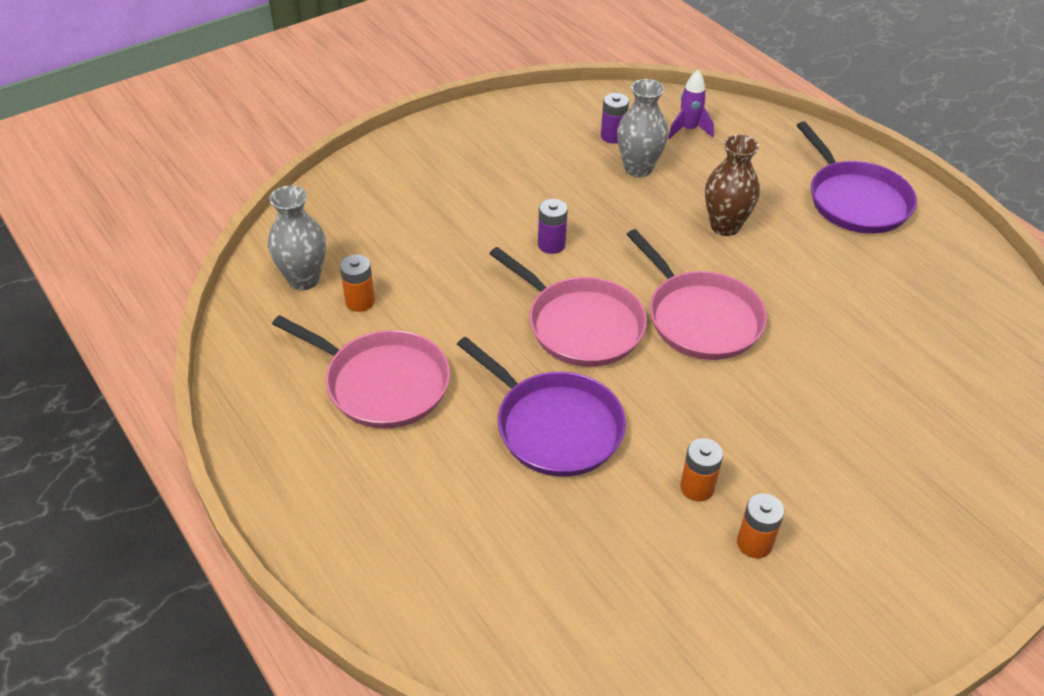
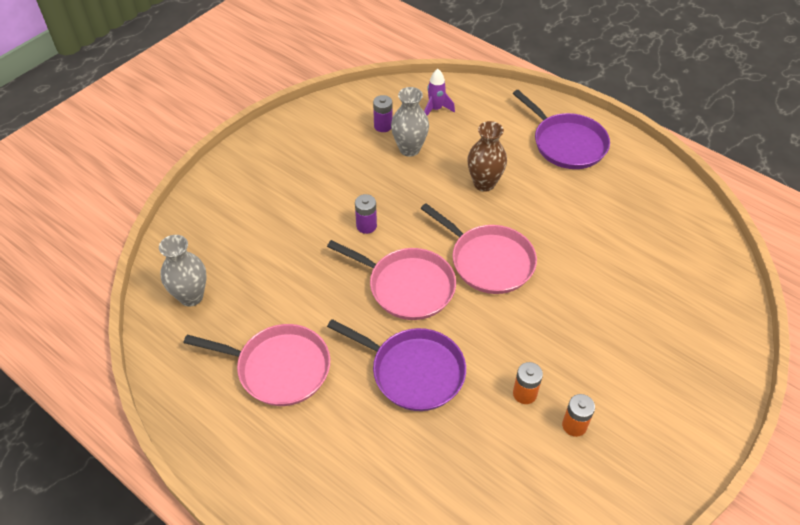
camera: 15 degrees left, 5 degrees up
orange battery [340,254,375,312] -> none

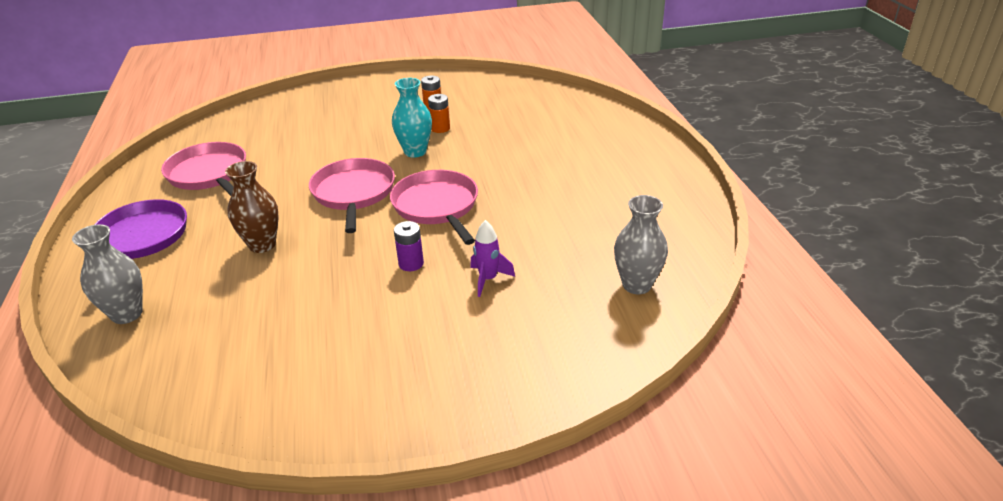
camera: 140 degrees left, 15 degrees down
pink pan [184,324,330,406] -> pink pan moved to [161,142,246,196]
purple pan [327,319,466,411] -> none
purple battery [373,95,393,132] -> none
grey vase [391,87,429,157] -> grey vase moved to [72,224,143,324]
purple rocket [424,69,455,116] -> purple rocket moved to [470,220,515,297]
none -> turquoise vase [392,78,432,158]

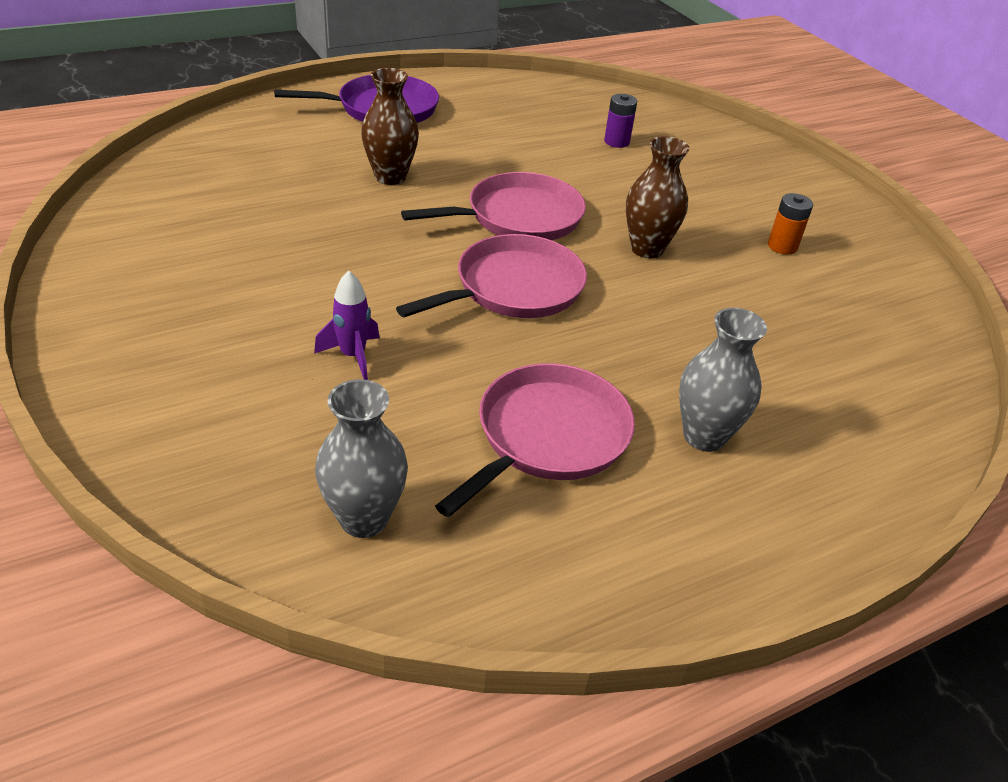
camera: 70 degrees right, 5 degrees up
grey vase [72,224,143,324] -> grey vase moved to [679,308,767,452]
pink pan [161,142,246,196] -> pink pan moved to [435,363,635,517]
turquoise vase [392,78,432,158] -> brown vase [626,136,690,258]
purple battery [394,221,424,271] -> purple battery moved to [604,94,637,148]
orange battery [428,94,450,133] -> none

